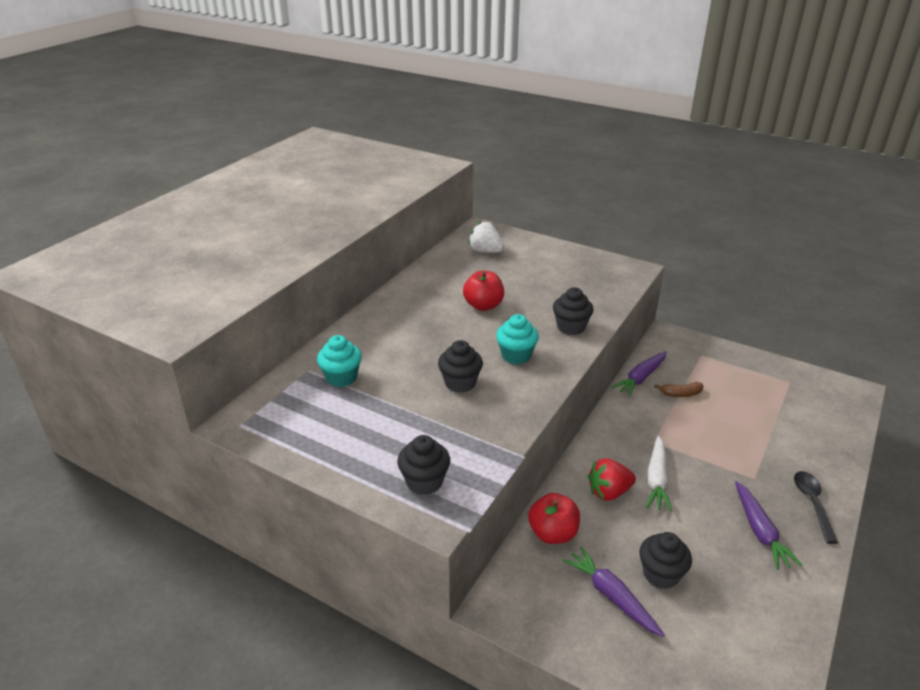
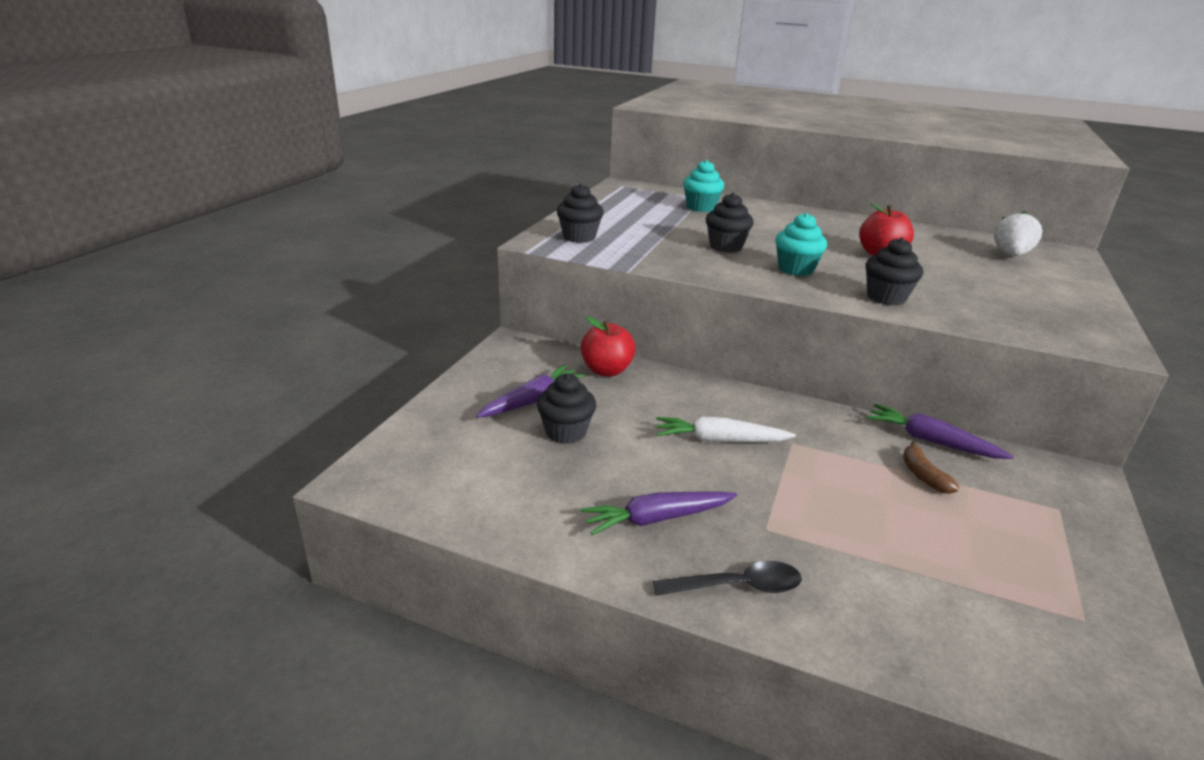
camera: 80 degrees right, 5 degrees down
red strawberry [588,458,636,501] -> none

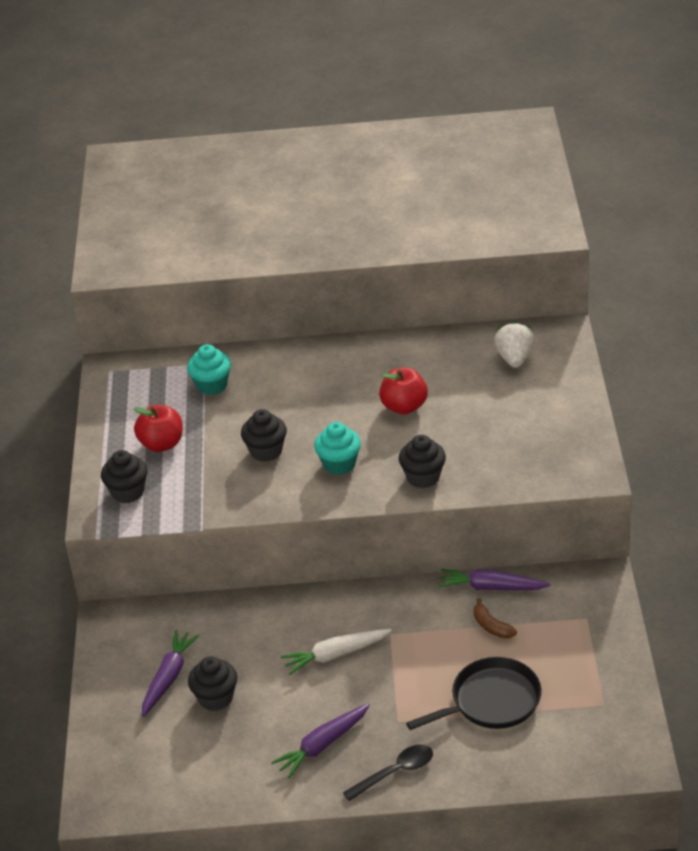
camera: 20 degrees left, 10 degrees up
red apple [581,316,636,376] -> red apple moved to [134,405,183,452]
none -> black pan [406,657,542,730]

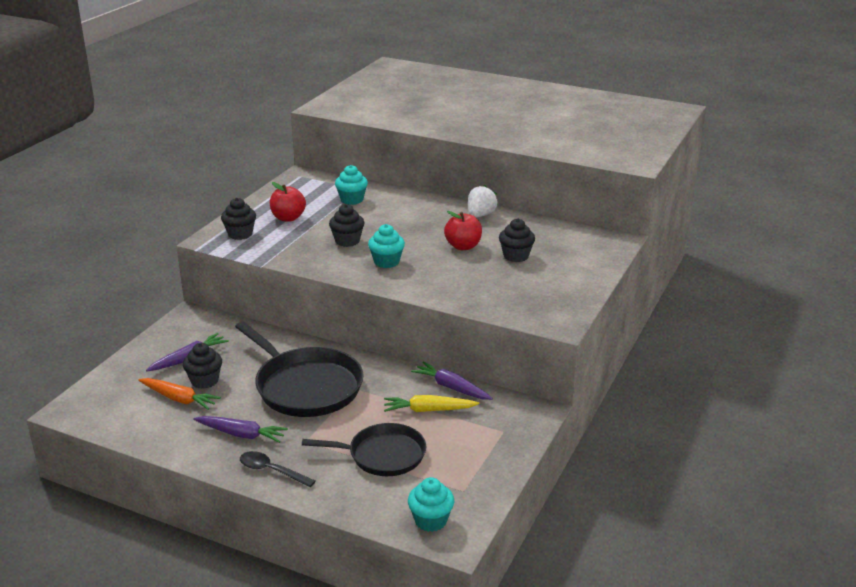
camera: 25 degrees right, 10 degrees down
purple carrot [271,703,370,779] -> purple carrot turned 150 degrees counterclockwise [193,416,288,443]
white carrot [281,629,392,675] -> black pan [235,321,364,417]
black spoon [343,745,433,801] -> black spoon turned 150 degrees counterclockwise [240,451,315,487]
black cupcake [399,435,446,488] -> black cupcake moved to [499,219,535,262]
brown banana [474,598,517,639] -> yellow carrot [384,395,480,412]
white strawberry [494,322,534,368] -> white strawberry moved to [468,185,498,218]
none -> orange carrot [138,378,221,410]
none -> turquoise cupcake [408,477,454,532]

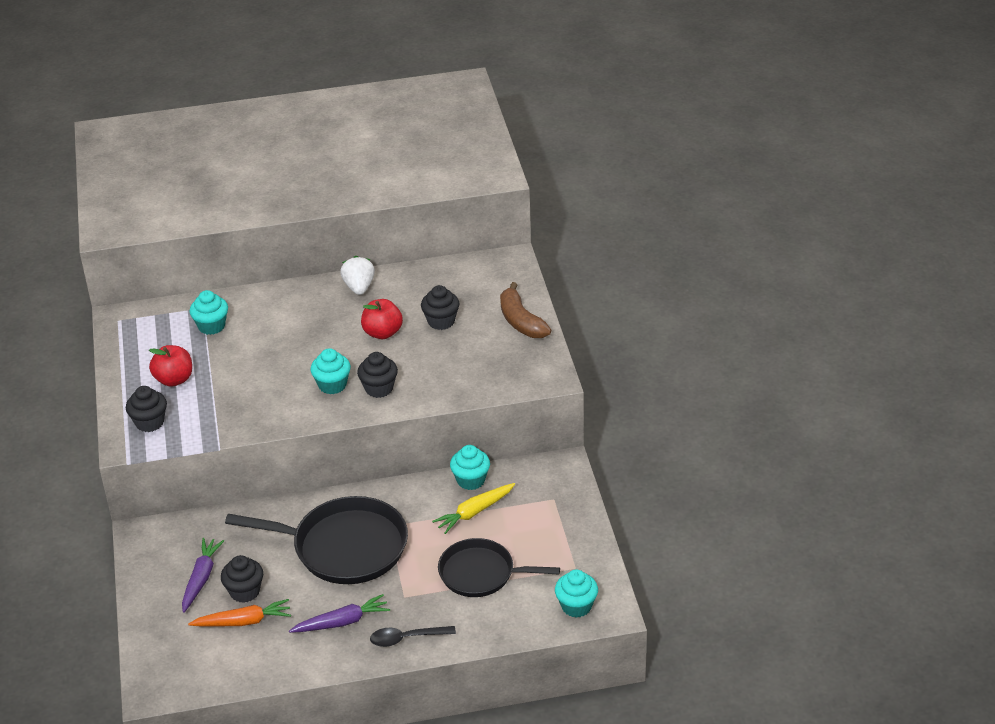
camera: 35 degrees left, 10 degrees up
black pan [302,423,426,476] -> black pan turned 135 degrees counterclockwise [438,538,560,597]
black cupcake [329,204,365,247] -> black cupcake moved to [357,352,398,398]
purple carrot [411,362,493,400] -> turquoise cupcake [450,445,490,490]
none -> brown banana [500,282,551,338]

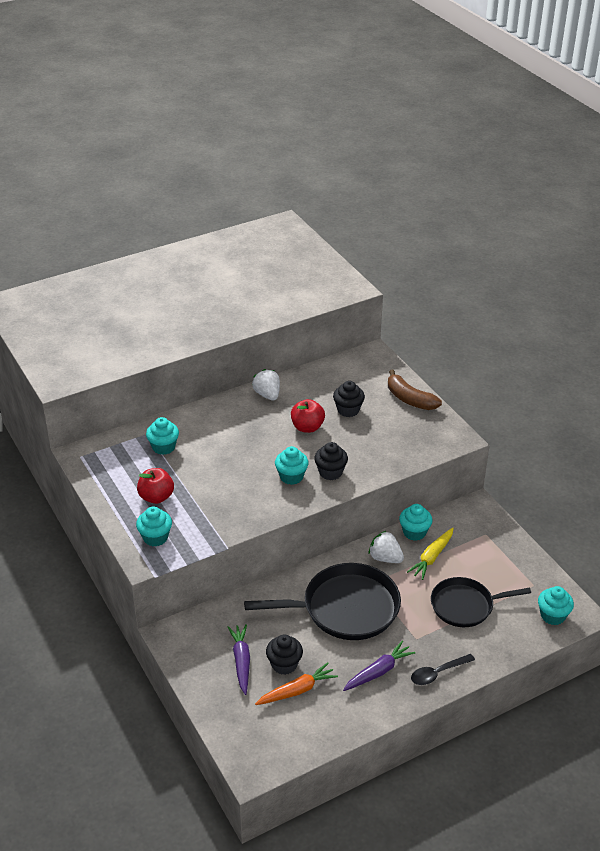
camera: 20 degrees left, 0 degrees up
black cupcake [126,386,167,432] -> turquoise cupcake [136,507,172,546]
none -> white strawberry [369,531,404,563]

